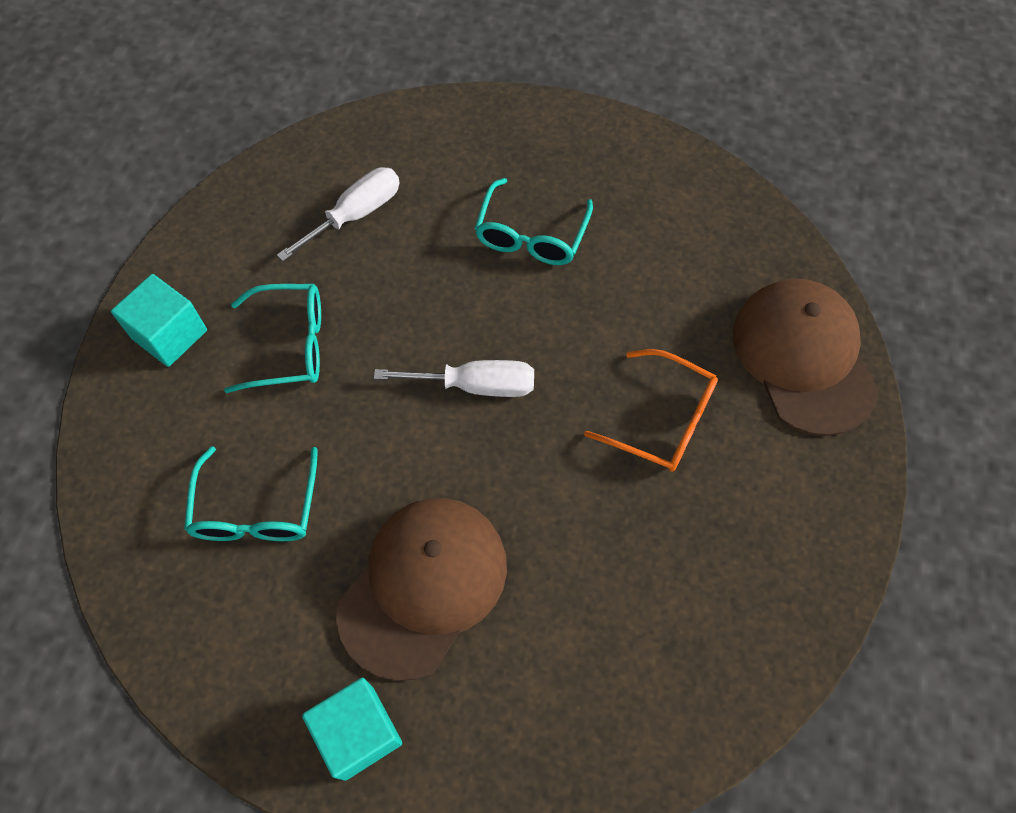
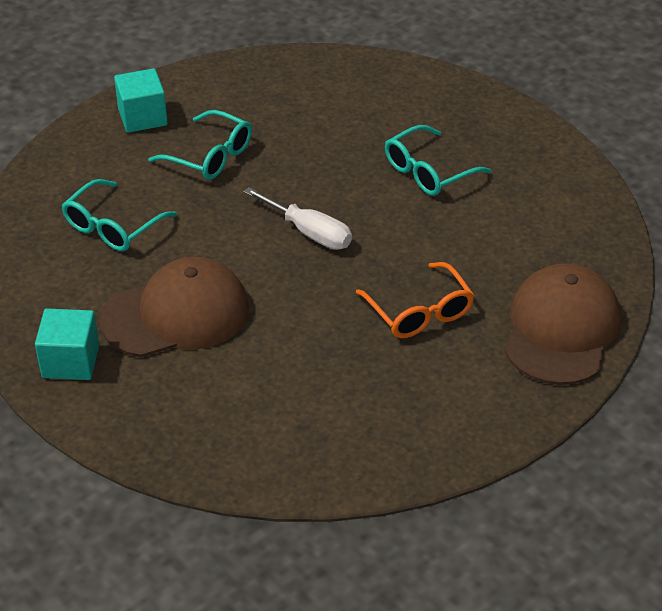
camera: 35 degrees right, 20 degrees down
white screwdriver [277,167,400,261] -> none

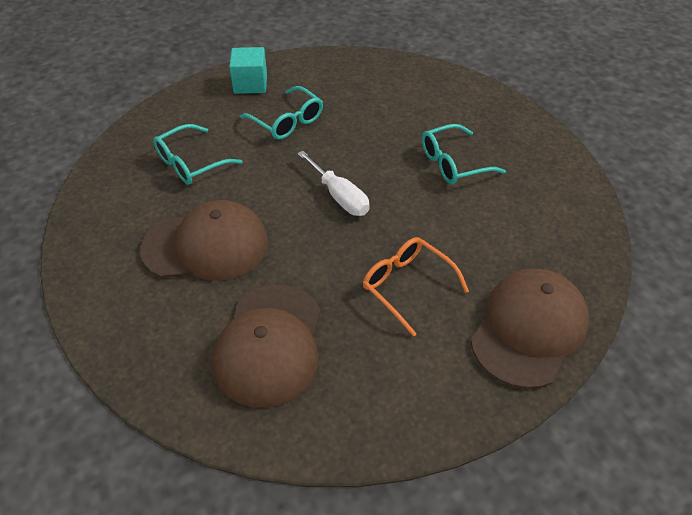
camera: 15 degrees right, 5 degrees up
turquoise cube [35,308,99,380] -> none
orange glasses [356,262,475,338] -> orange glasses turned 150 degrees clockwise [363,237,469,337]
none -> brown cap [212,284,321,408]

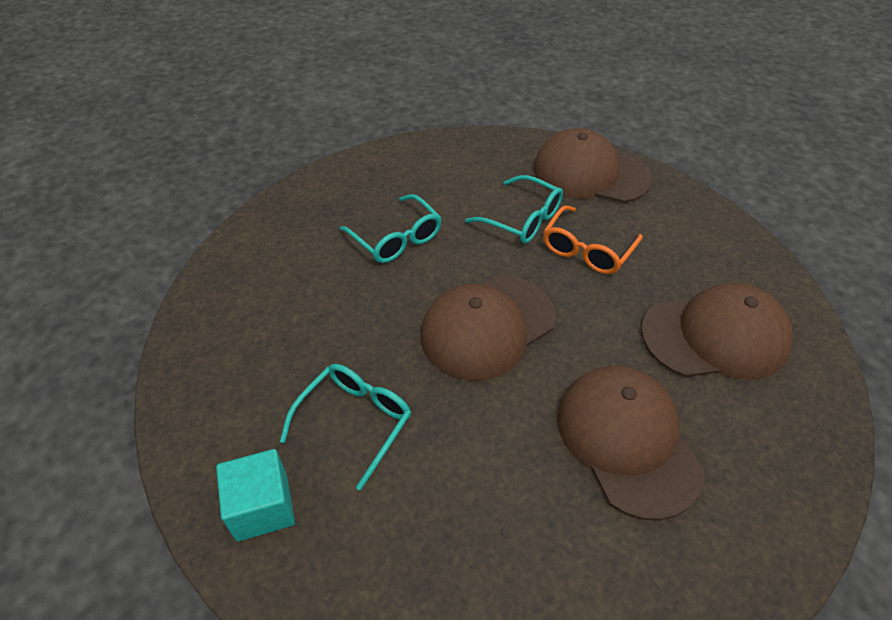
camera: 105 degrees left, 0 degrees up
turquoise glasses [153,124,242,185] -> turquoise glasses moved to [465,175,563,244]
white screwdriver [297,151,369,216] -> brown cap [421,276,556,381]

